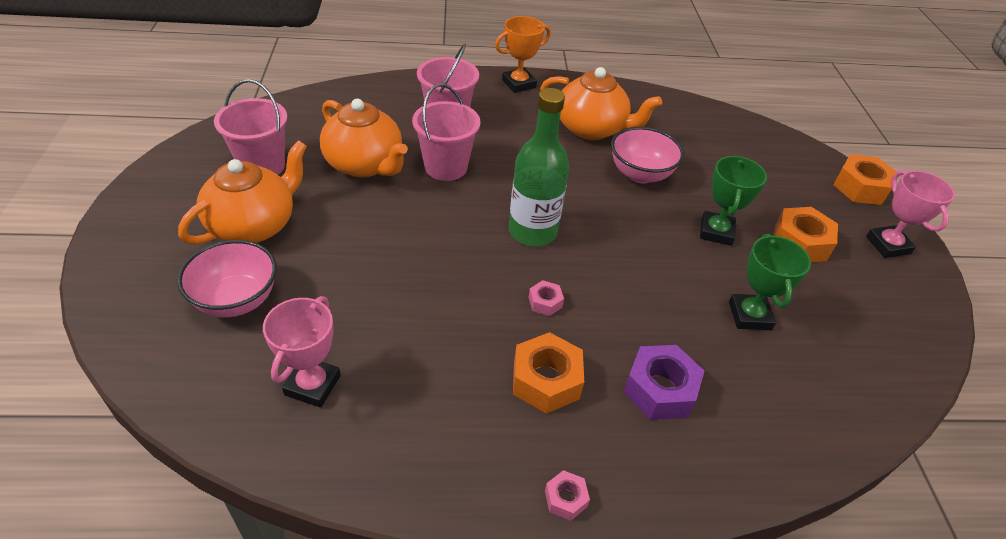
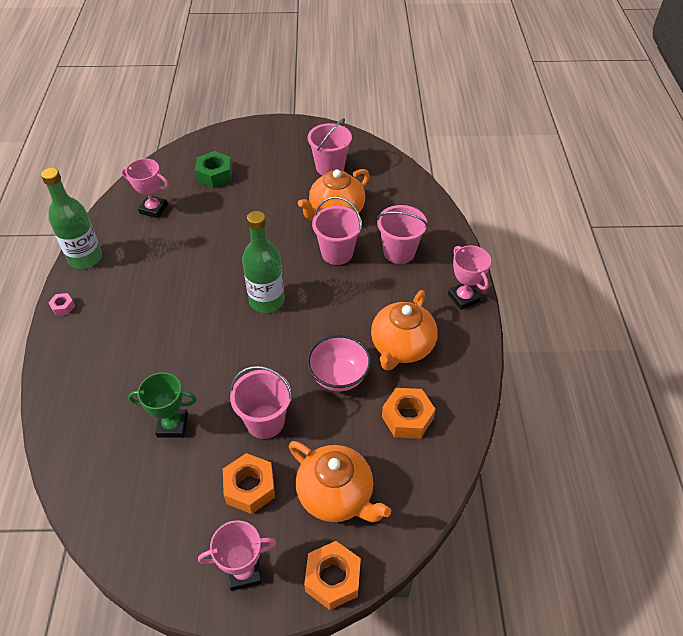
camera: 95 degrees right, 5 degrees up
pink bowl [177,240,277,317] -> green nut [195,151,232,188]
orange teapot [178,140,307,245] -> orange teapot moved to [289,441,391,522]
orange trophy [495,16,551,93] -> pink trophy [448,245,491,310]
orange nut [513,332,584,414] -> orange nut moved to [382,388,435,439]
pink nut [528,280,564,316] -> none
purple nut [623,345,705,420] -> none
green trophy [700,156,767,246] -> pink bucket [230,366,292,439]
none -> green bottle [41,168,102,269]

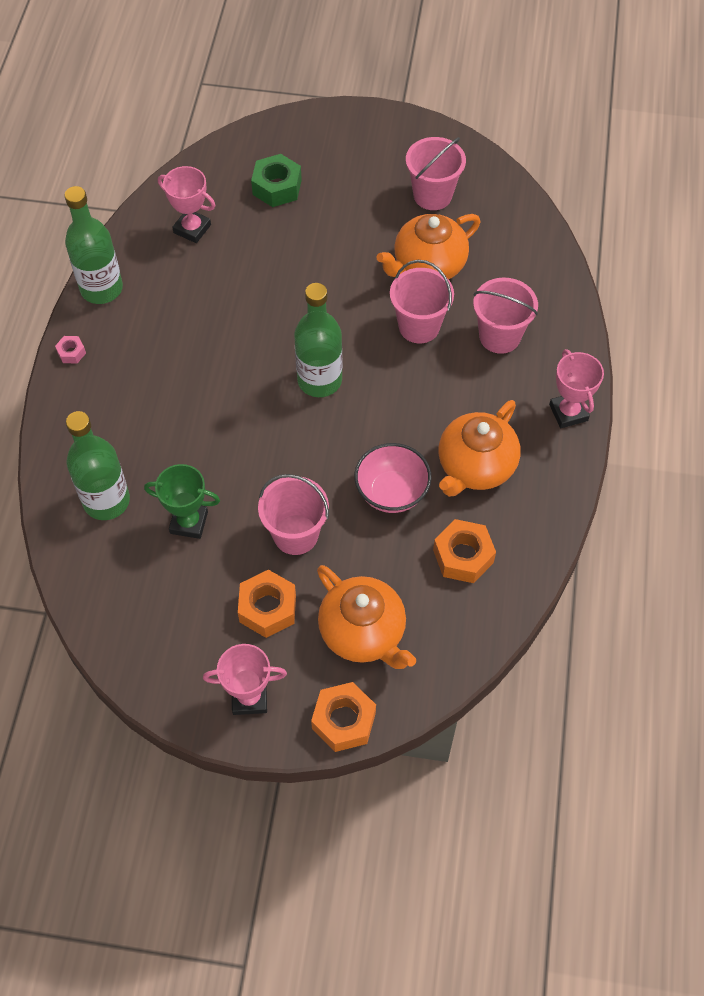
camera: 10 degrees right, 10 degrees up
none -> green bottle [66,411,130,520]

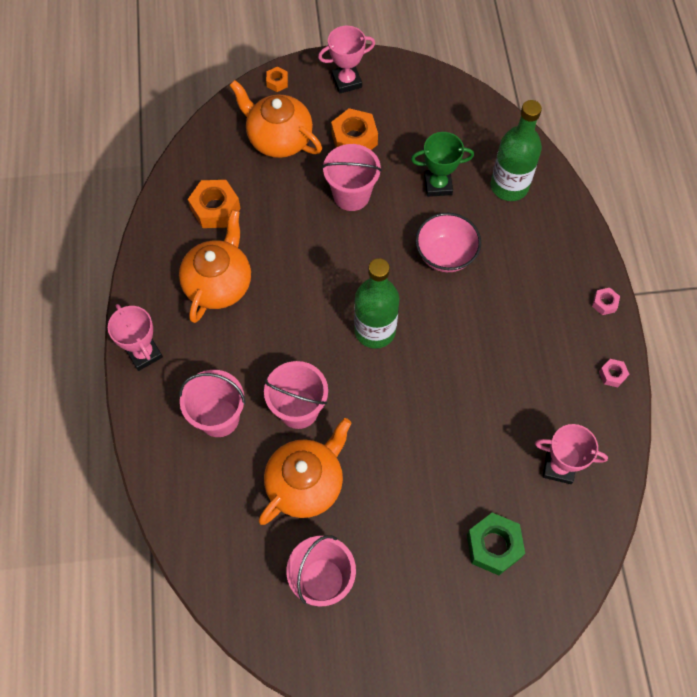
camera: 165 degrees right, 5 degrees up
green bottle [65,186,123,304] -> pink nut [599,359,629,387]
orange nut [311,682,376,752] -> orange nut [266,67,288,92], size x0.51
pink bowl [354,443,431,513] -> pink bowl moved to [415,213,481,272]

